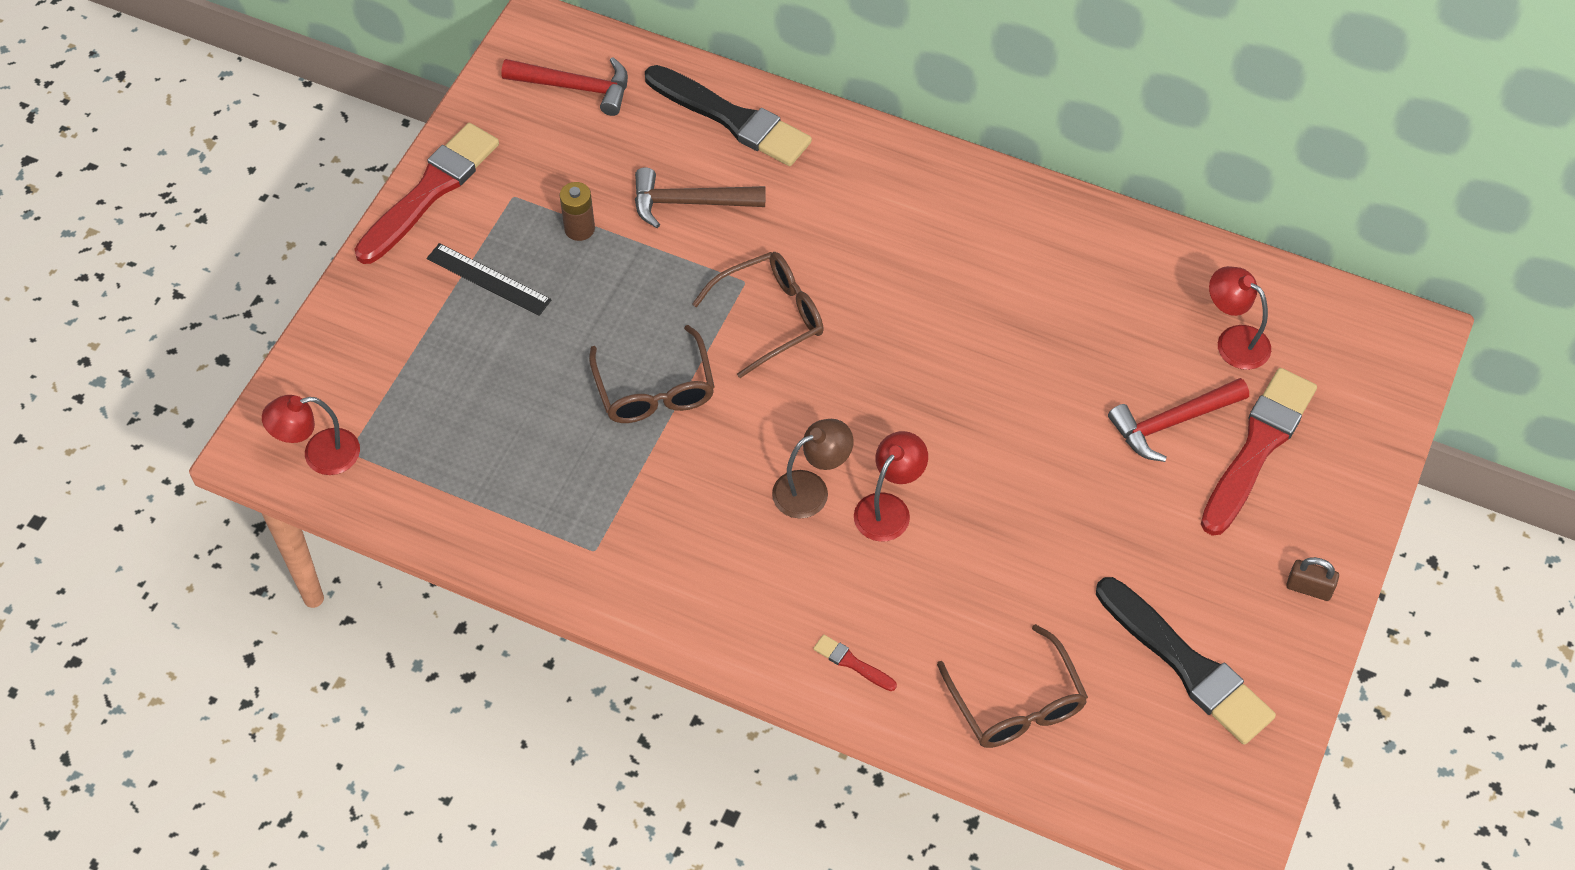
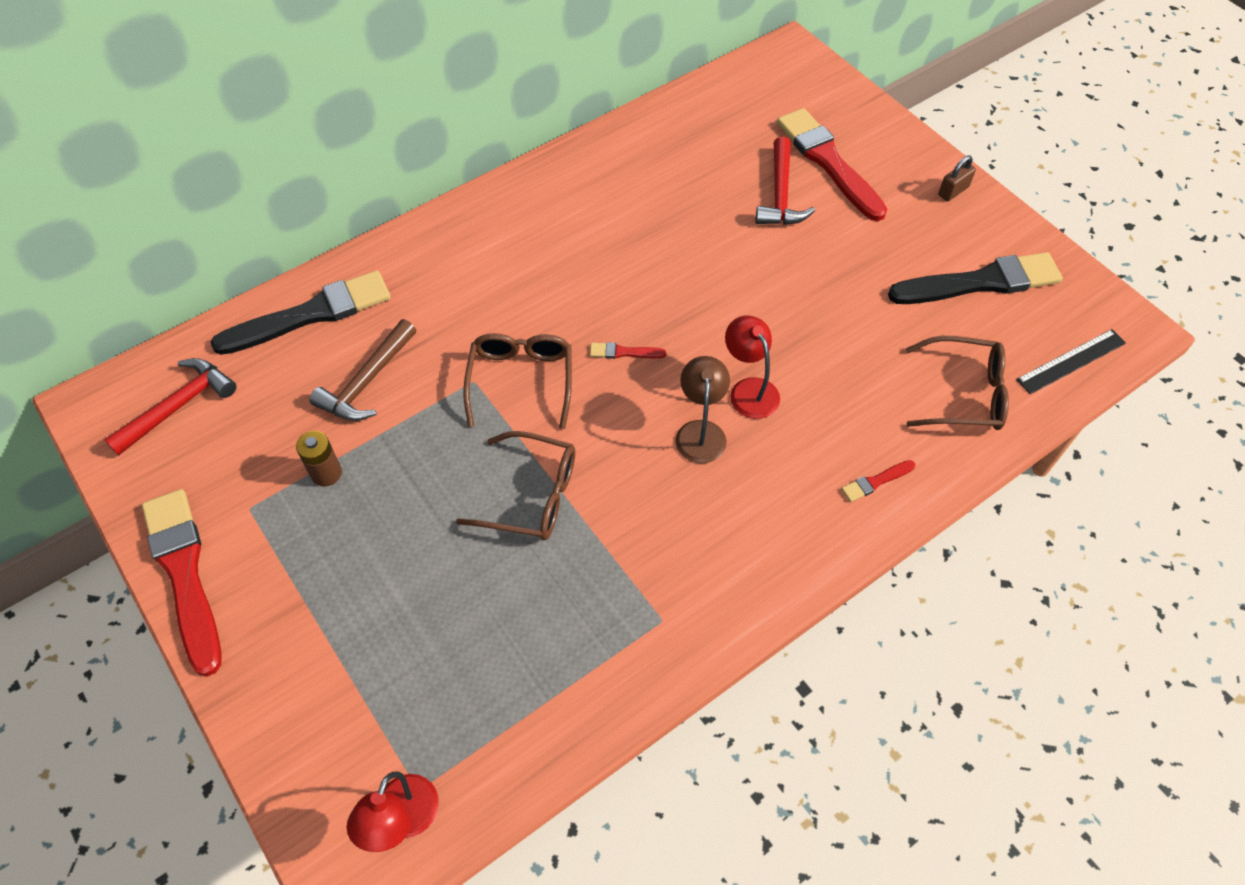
camera: 60 degrees left, 0 degrees up
black ruler [427,243,552,316] -> black ruler moved to [1016,329,1126,394]
red lamp [1209,266,1271,370] -> none
none -> red brush [590,342,666,359]

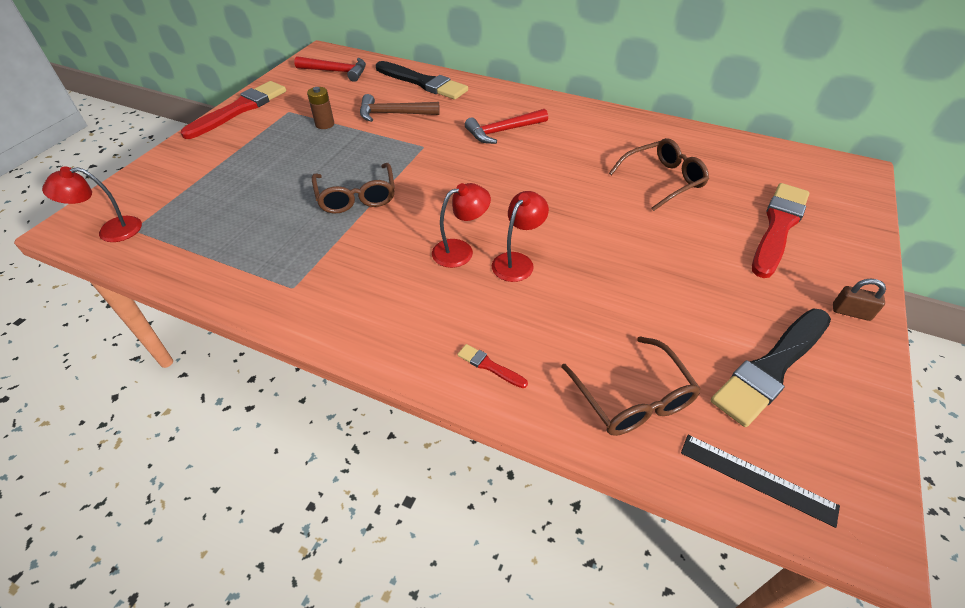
camera: 60 degrees right, 10 degrees down
brown glasses [463,333,572,429] -> brown glasses moved to [609,138,709,211]
red brush [590,342,666,359] -> none
brown lamp [675,356,730,463] -> red lamp [432,183,491,268]
red hammer [755,137,815,225] -> red hammer moved to [465,109,548,144]
black brush [888,252,1063,304] -> black brush turned 90 degrees clockwise [711,308,831,427]

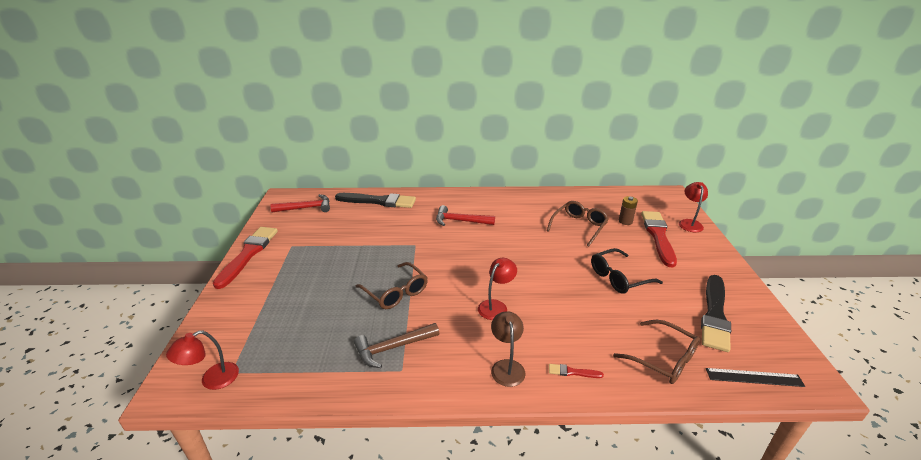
camera: 25 degrees left, 15 degrees down
brown battery [307,87,334,129] -> brown battery moved to [619,196,638,225]
brown hammer [360,94,440,122] -> brown hammer moved to [354,323,439,368]
red hammer [465,109,548,144] -> red hammer turned 60 degrees clockwise [436,205,495,226]
red lamp [492,191,549,282] -> red lamp moved to [679,182,708,232]
brown padlock [833,279,886,321] -> none
none -> brown lamp [491,311,526,387]
none -> black glasses [591,248,663,294]

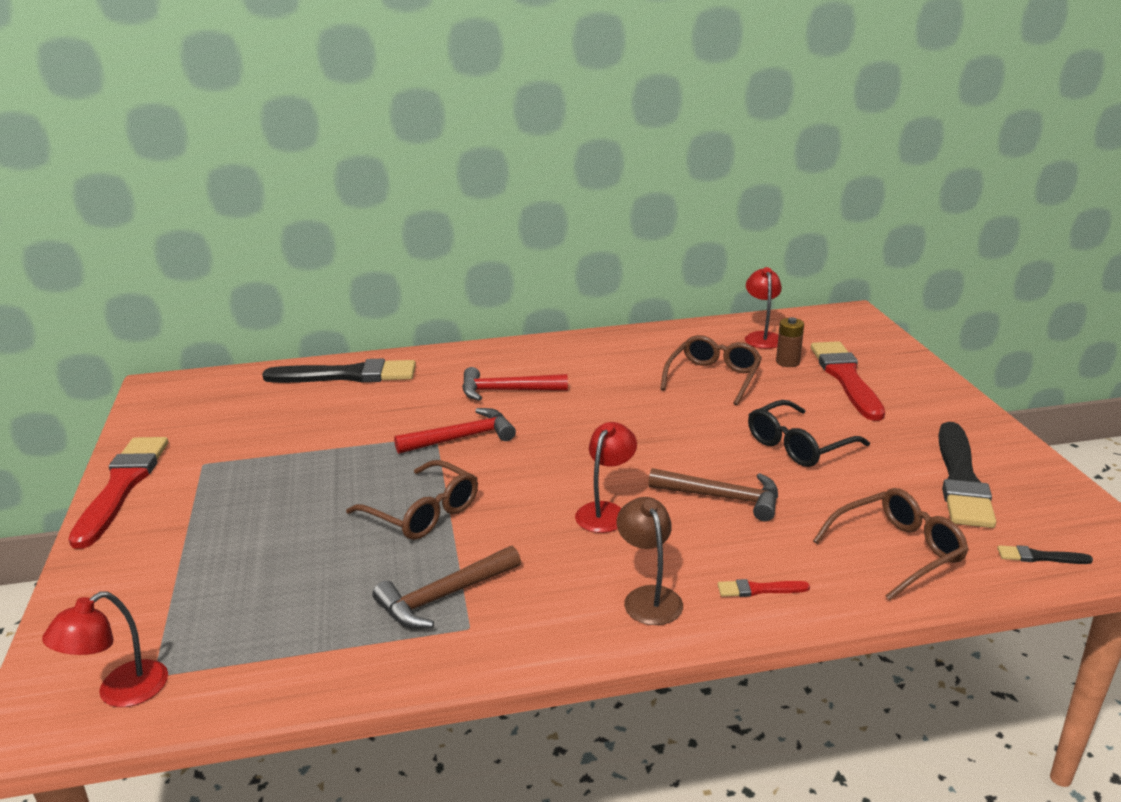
camera: 10 degrees left, 5 degrees down
red hammer [270,194,330,213] -> red hammer moved to [394,408,516,454]
brown glasses [613,320,700,384] -> brown glasses turned 60 degrees counterclockwise [813,488,969,601]
red lamp [679,182,708,232] -> red lamp moved to [745,267,782,349]
black ruler [706,368,805,387] -> black brush [997,545,1093,564]
none -> brown hammer [648,468,778,521]

